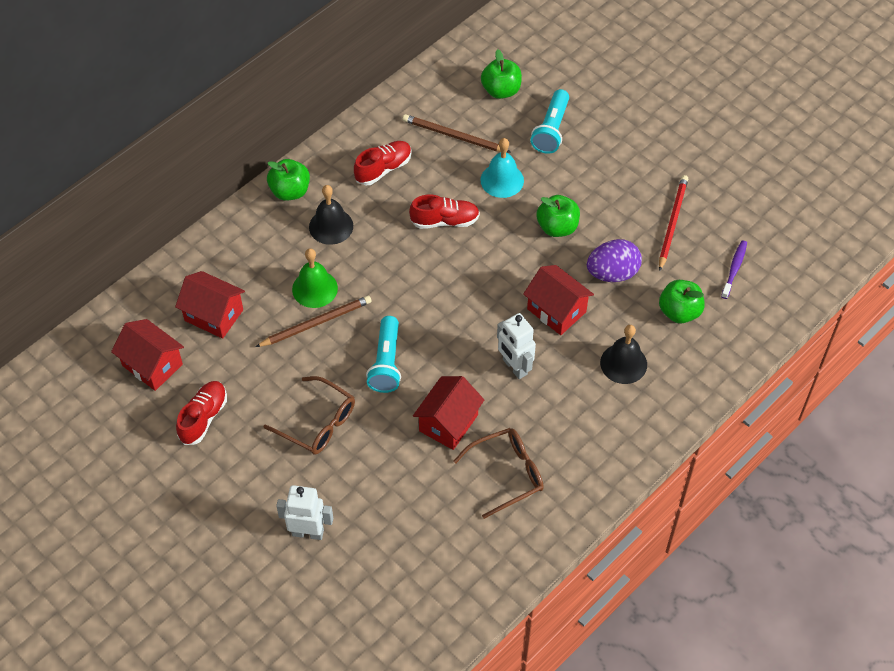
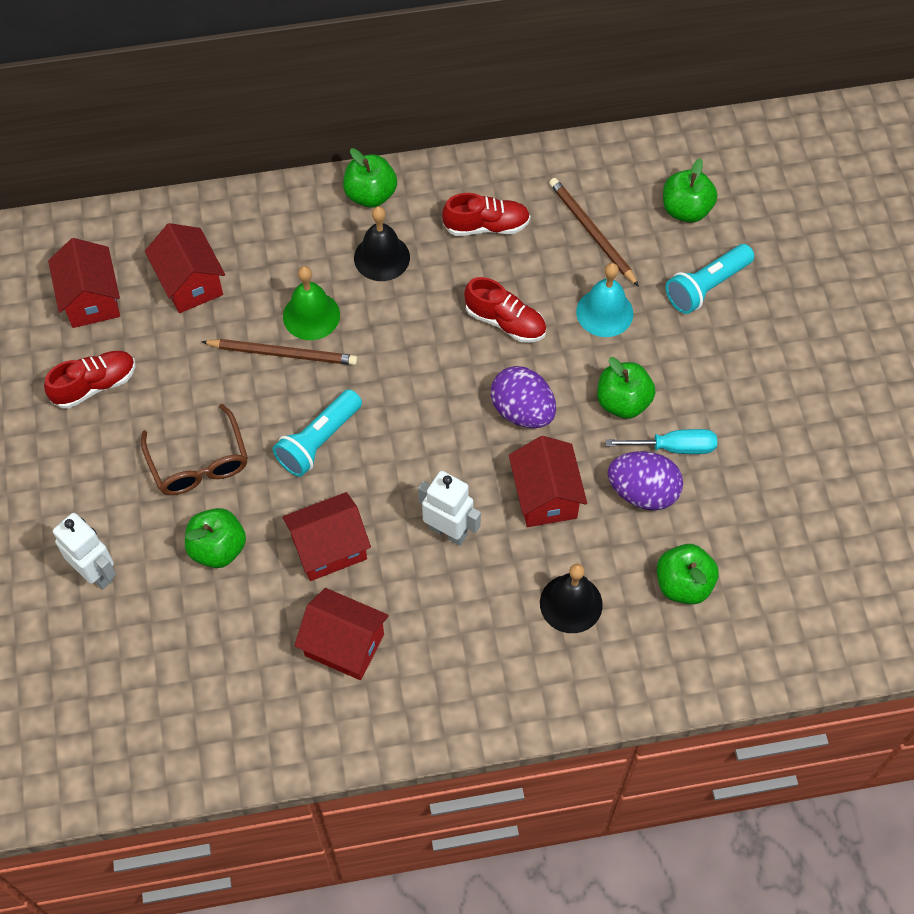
camera: 35 degrees right, 5 degrees up
brown glasses [454,428,544,519] -> red house [294,588,389,680]
white robot [497,313,536,379] -> white robot turned 120 degrees clockwise [418,471,481,546]
red pencil [659,175,688,271] -> none
purple toothbrush [721,240,747,299] -> none
none -> green apple [185,508,246,568]
none -> purple egg [491,366,556,428]
none -> turquoise screwdriver [606,429,717,454]

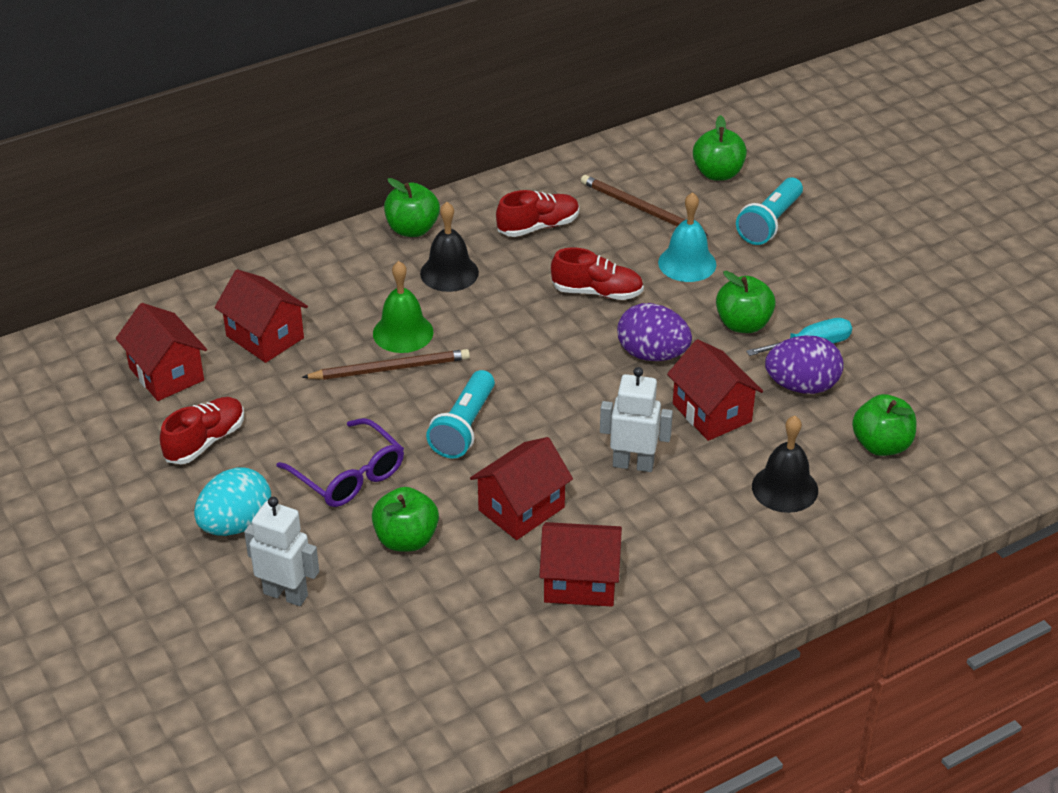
camera: 20 degrees left, 20 degrees down
brown glasses [141,404,248,495] -> purple glasses [277,418,404,507]
none -> turquoise egg [194,467,271,536]

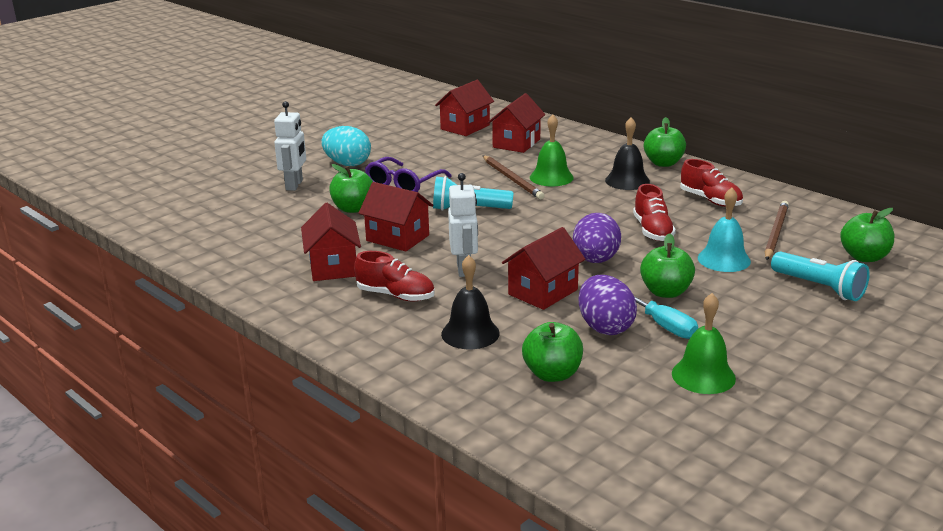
camera: 75 degrees right, 15 degrees down
red shoe [160,397,244,464] -> red shoe moved to [354,251,435,301]
turquoise flashlight [736,178,803,245] -> turquoise flashlight turned 150 degrees counterclockwise [771,252,870,301]
none -> green bell [672,293,736,394]

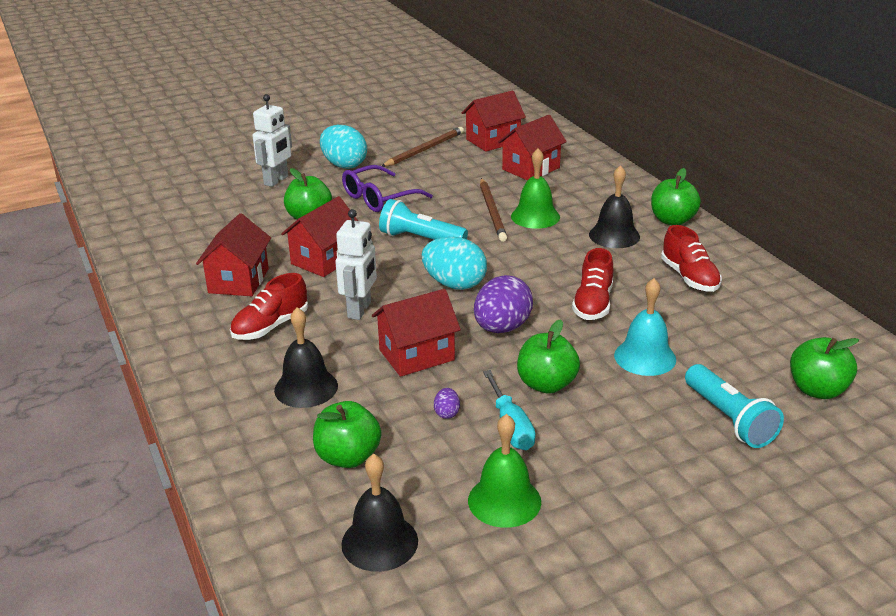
camera: 20 degrees right, 5 degrees up
red shoe [354,251,435,301] -> red shoe turned 90 degrees clockwise [230,273,308,340]
red house [359,182,433,252] -> red house turned 75 degrees clockwise [281,196,358,277]
purple egg [579,275,637,335] -> purple egg [434,388,460,419], size x0.43
brown pencil [765,201,789,260] -> brown pencil moved to [382,127,464,167]
none -> black bell [341,454,418,572]
none -> turquoise egg [422,237,487,290]

